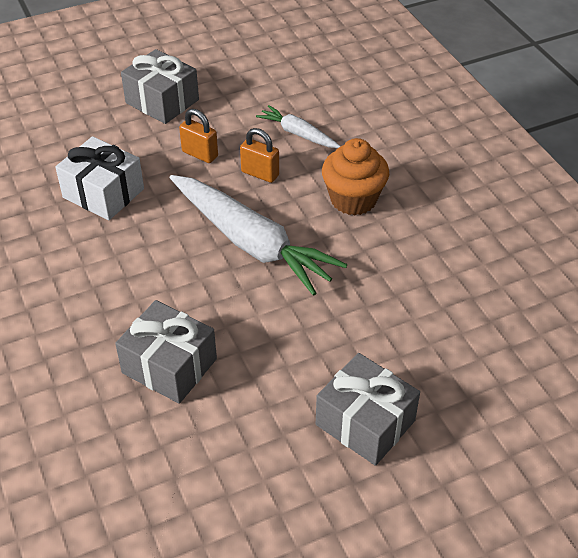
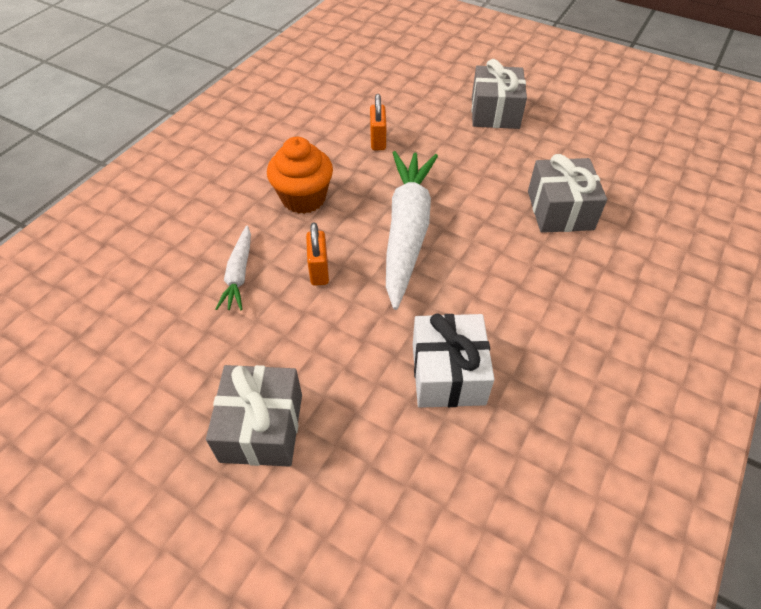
camera: 125 degrees left, 5 degrees up
orange padlock [179,109,218,163] -> orange padlock moved to [370,94,386,150]

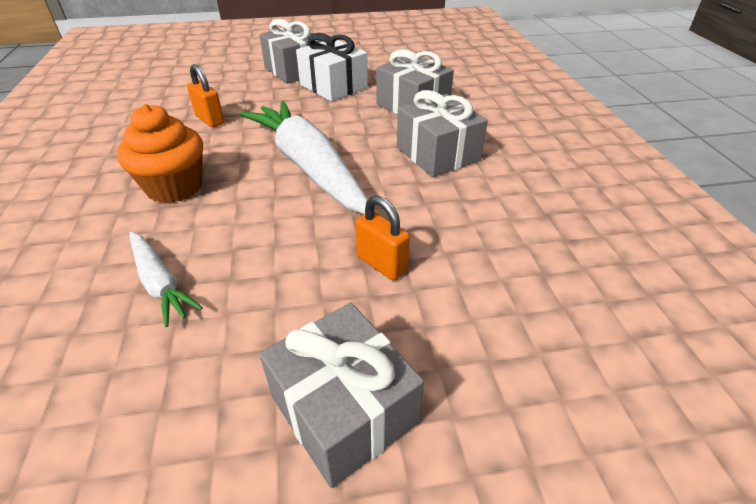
camera: 40 degrees left, 10 degrees down
orange padlock [306,223,329,286] -> orange padlock moved to [355,196,410,280]
white gift [413,313,494,408] -> white gift moved to [296,33,368,101]
none -> grey gift [397,90,488,177]

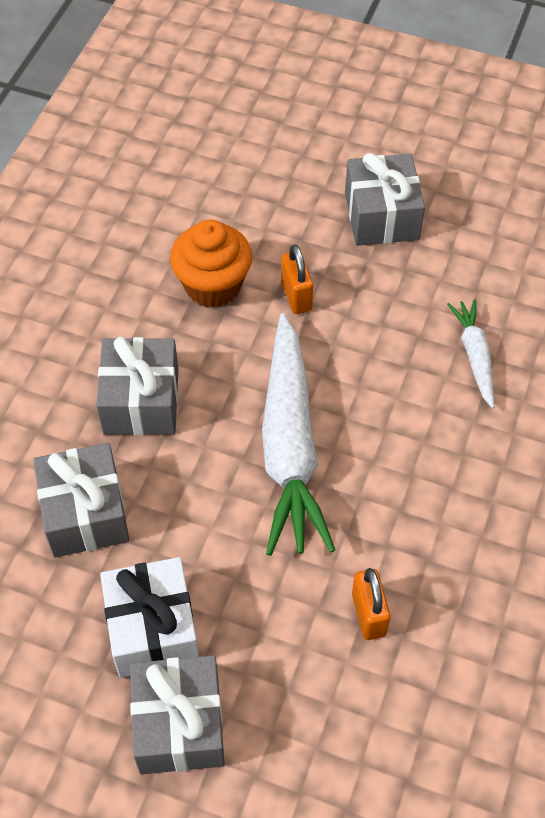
camera: 150 degrees left, 15 degrees up
orange cupcake [117,104,203,204] -> orange cupcake moved to [170,219,252,308]

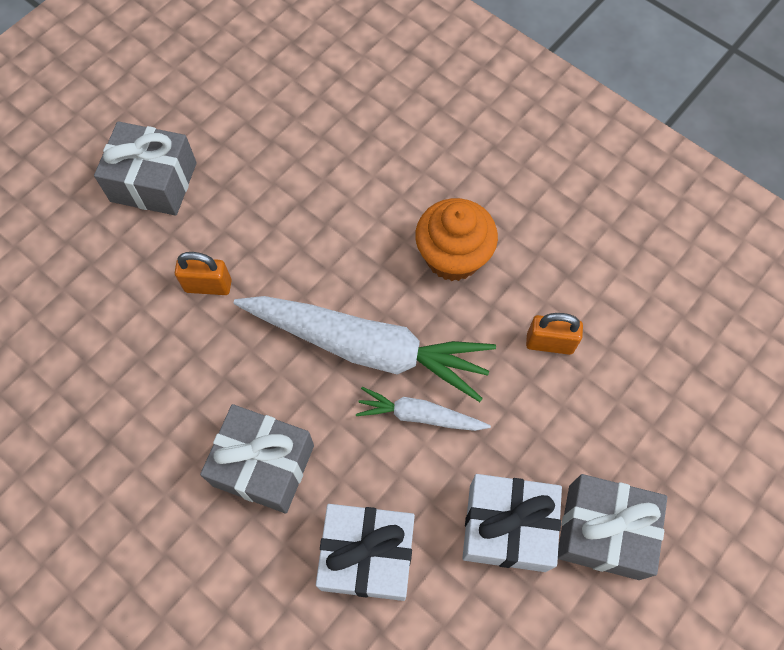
camera: 70 degrees left, 10 degrees up
grey gift [33,443,130,557] -> white gift [316,504,415,601]
orange cupcake [170,219,252,308] -> orange cupcake moved to [415,198,498,281]
white carrot [447,299,494,409] -> white carrot moved to [356,387,491,431]

